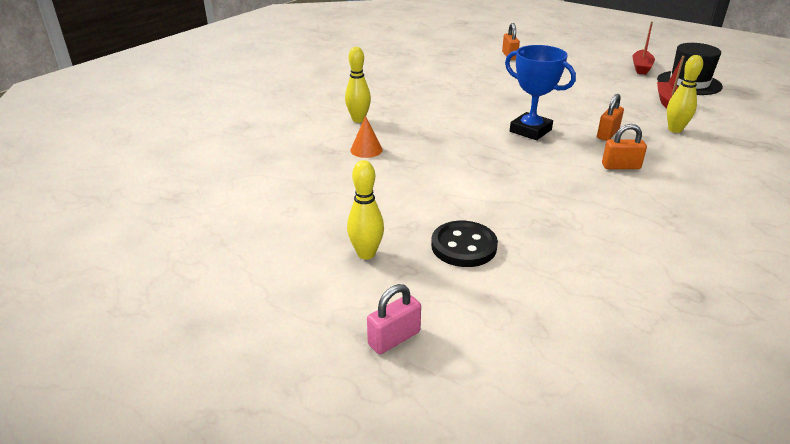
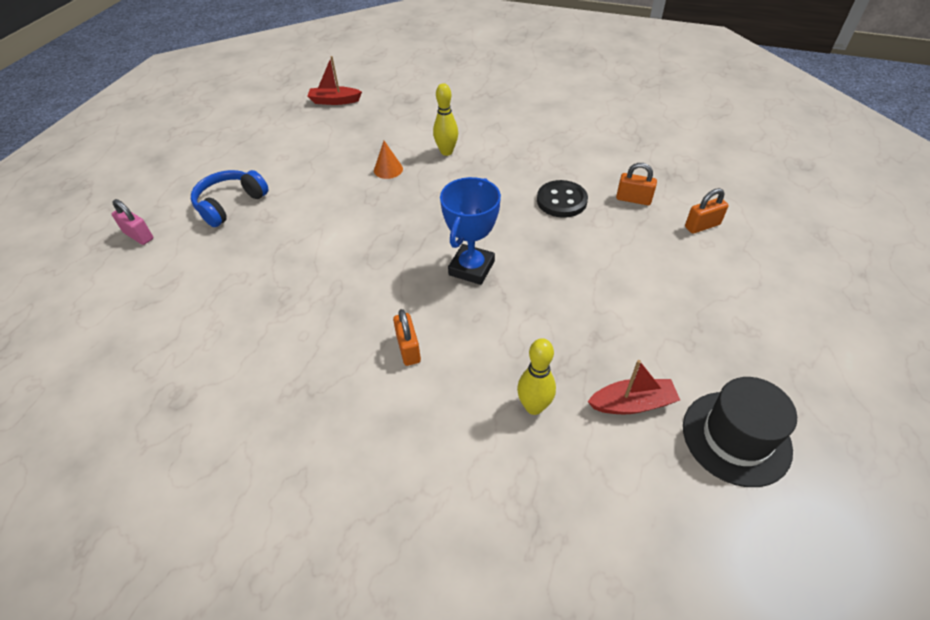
camera: 75 degrees right, 15 degrees up
yellow bowling pin [347,160,384,259] -> blue headphones [191,170,269,227]
black button [431,221,498,267] -> black button moved to [537,180,588,218]
orange padlock [597,94,624,141] -> orange padlock moved to [616,163,657,205]
red boat [632,22,655,75] -> red boat moved to [307,56,362,105]

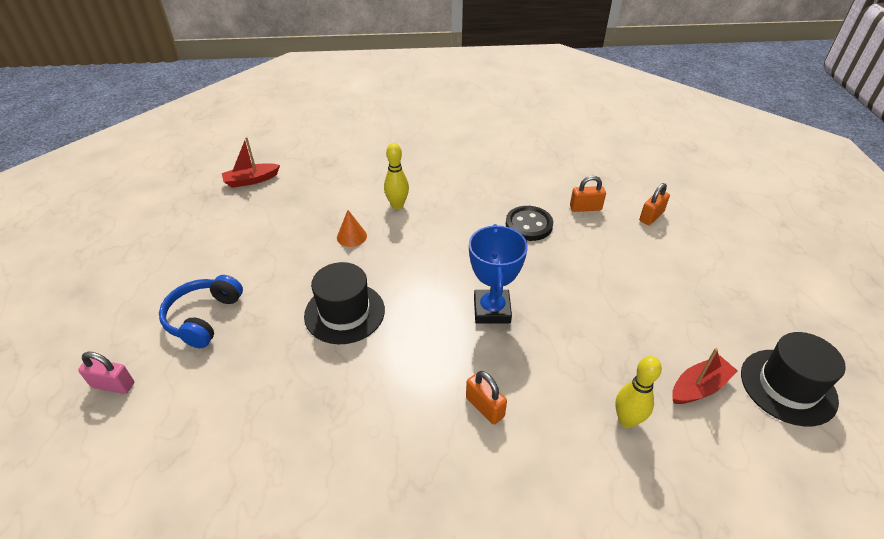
camera: 25 degrees left, 5 degrees down
none -> black hat [304,262,385,344]

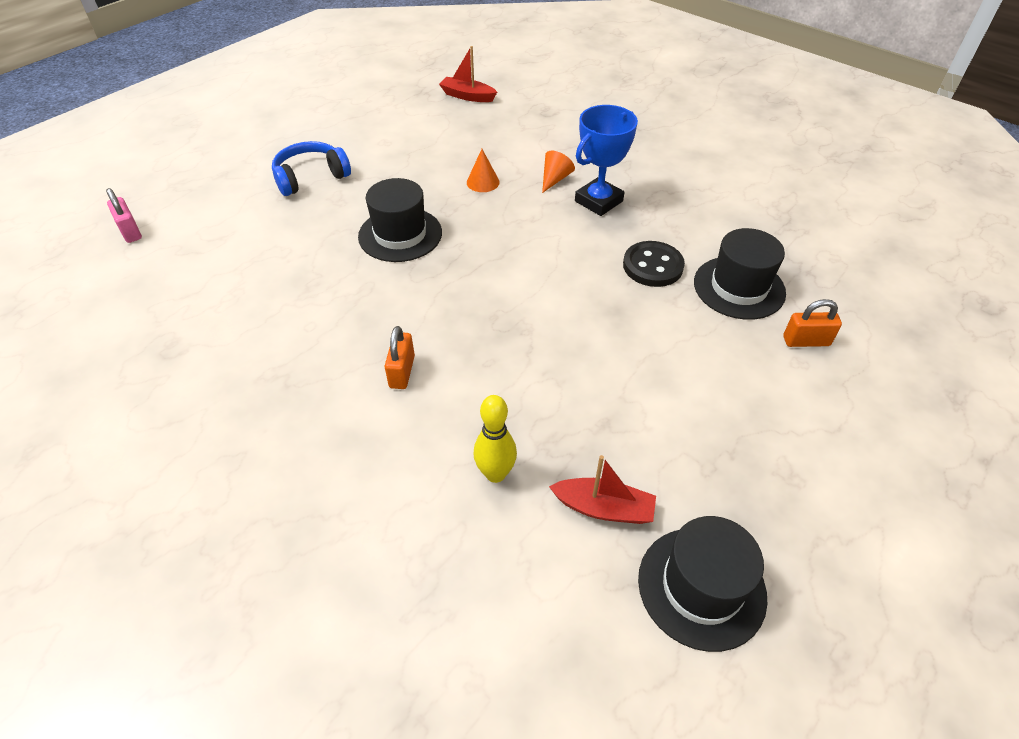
camera: 45 degrees right, 5 degrees up
pink padlock [78,352,134,394] -> pink padlock moved to [106,188,142,243]
yellow bowling pin [384,143,409,209] -> orange cone [542,151,575,193]
blue trophy [469,224,528,324] -> blue trophy moved to [575,105,638,216]
orange padlock [570,176,606,212] -> black hat [694,228,786,320]

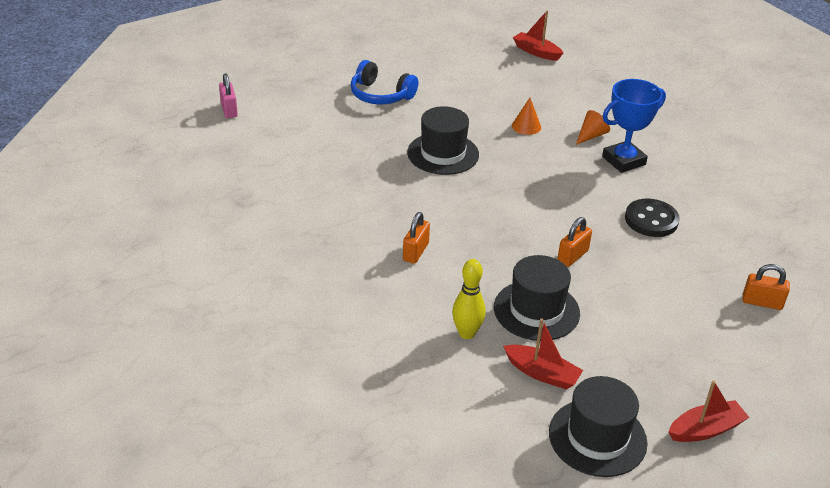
camera: 15 degrees right, 10 degrees down
blue headphones [272,141,351,196] -> blue headphones turned 135 degrees counterclockwise [351,60,418,105]
black hat [694,228,786,320] -> black hat moved to [494,255,580,341]
none -> orange padlock [557,217,592,267]
none -> red boat [668,380,749,442]

